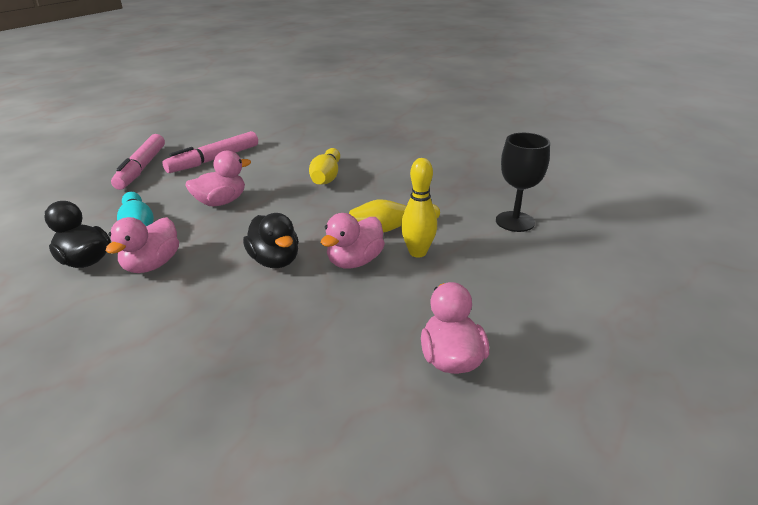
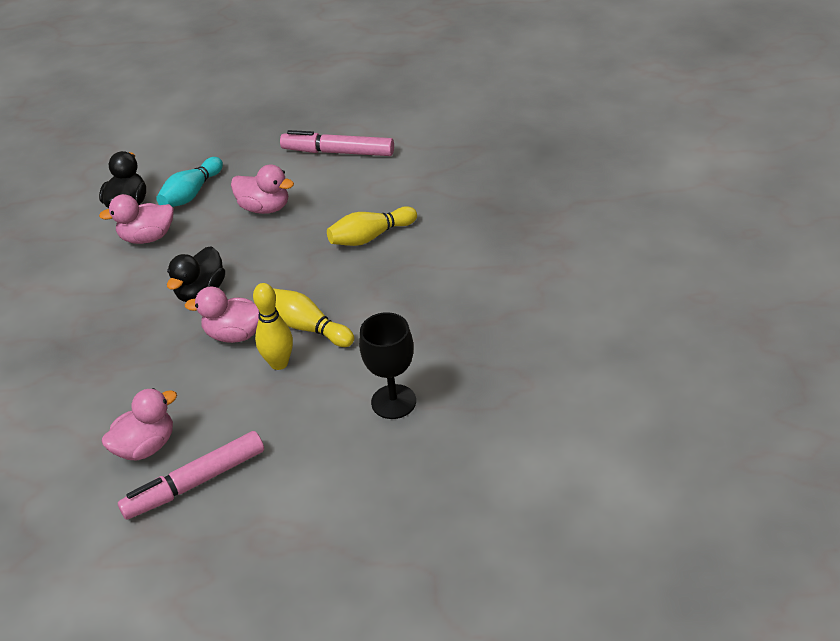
camera: 60 degrees right, 10 degrees up
pink marker [111,134,165,190] -> pink marker moved to [118,431,264,520]

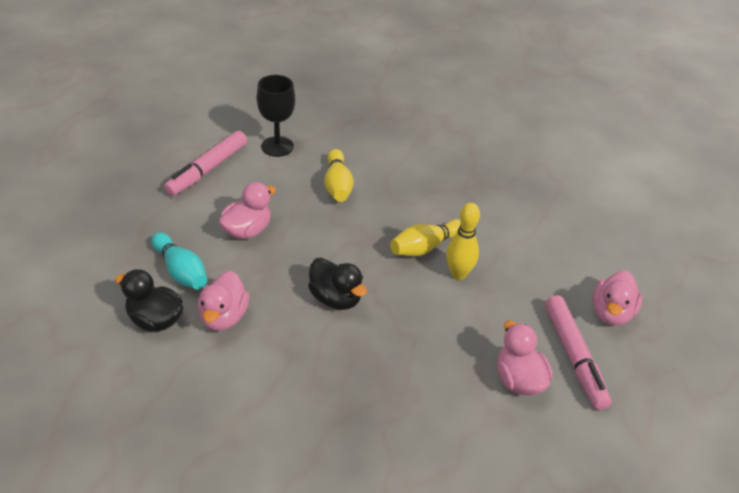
camera: 75 degrees left, 0 degrees up
pink duck [185,286,259,343] -> pink duck moved to [593,271,643,325]
black goblet [359,312,416,419] -> black goblet moved to [257,75,295,157]

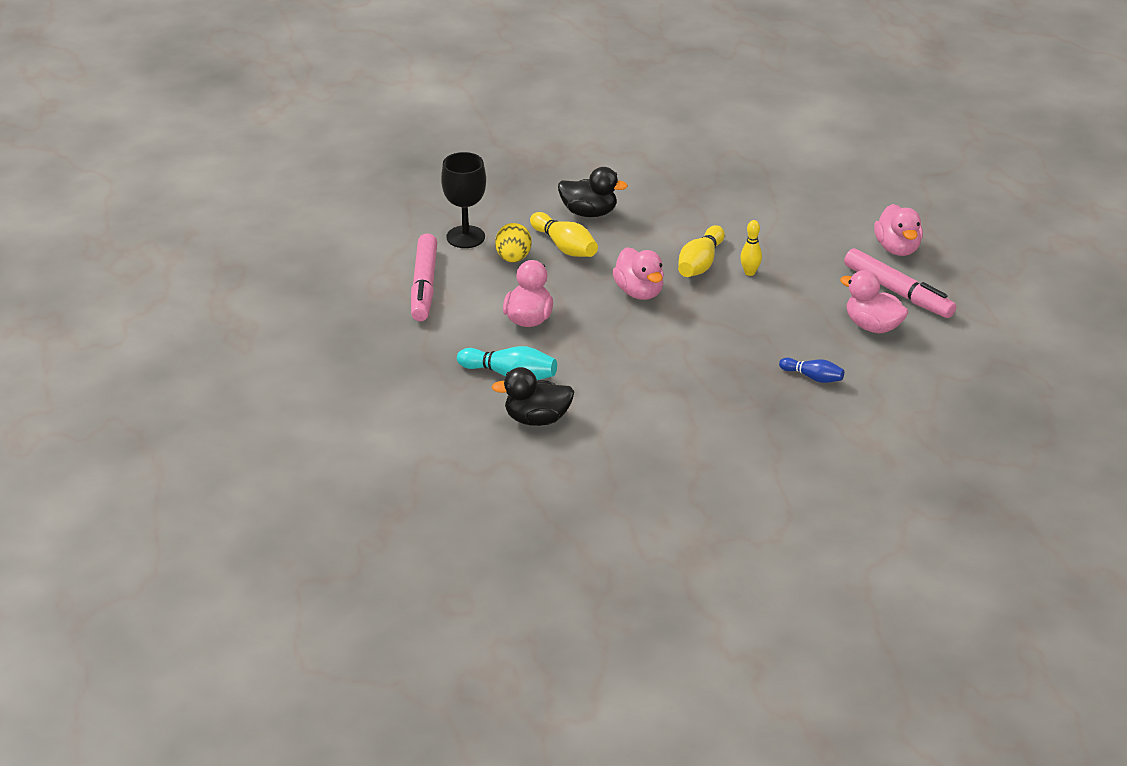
camera: 30 degrees left, 5 degrees down
pink duck [198,271,249,331] -> pink duck moved to [612,247,664,300]
black duck [308,258,367,310] -> black duck moved to [558,167,628,217]
yellow bowling pin [446,203,480,280] -> yellow bowling pin [740,220,762,276], size x0.64
none -> yellow egg [495,223,532,262]
none -> blue bowling pin [779,358,844,383]

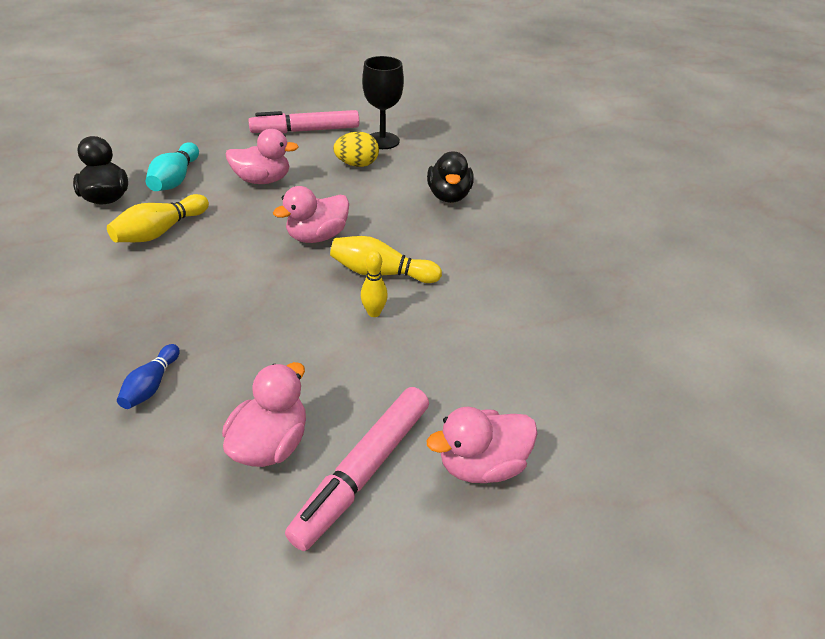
camera: 75 degrees right, 5 degrees up
yellow bowling pin [530,212,598,257] -> yellow bowling pin moved to [107,194,209,242]

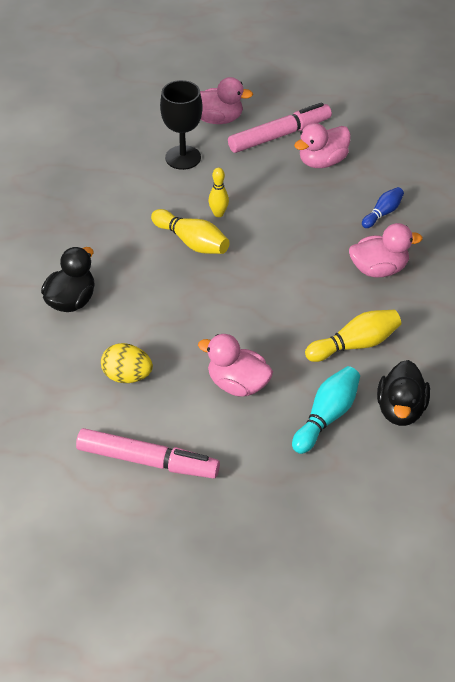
camera: 150 degrees left, 5 degrees up
pink duck [273,186,349,243] -> pink duck moved to [349,223,423,277]
black goblet [362,56,404,149] -> black goblet moved to [160,80,203,170]

